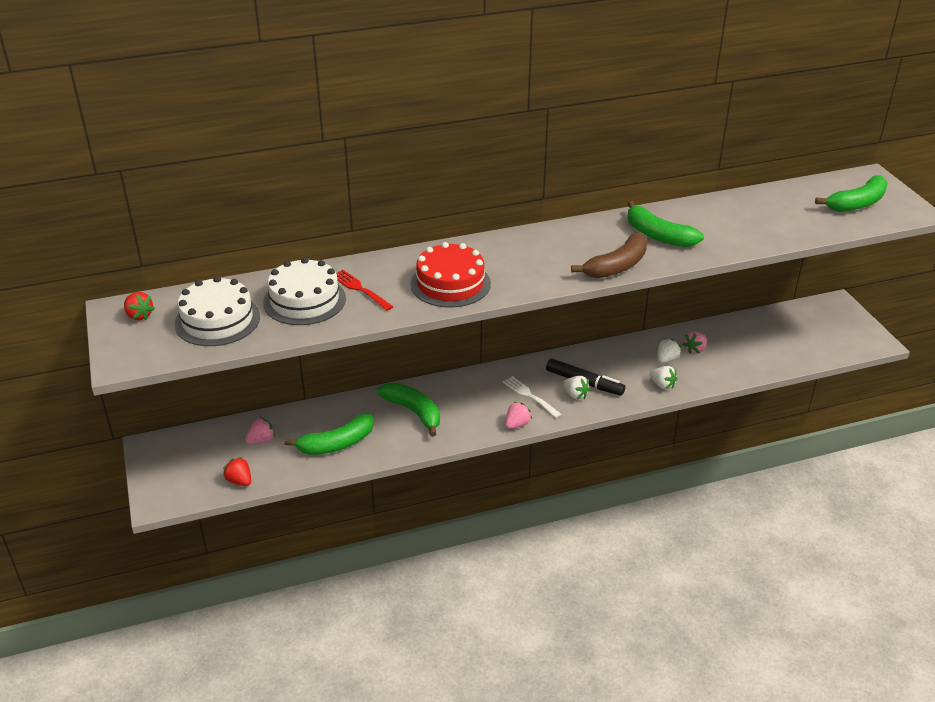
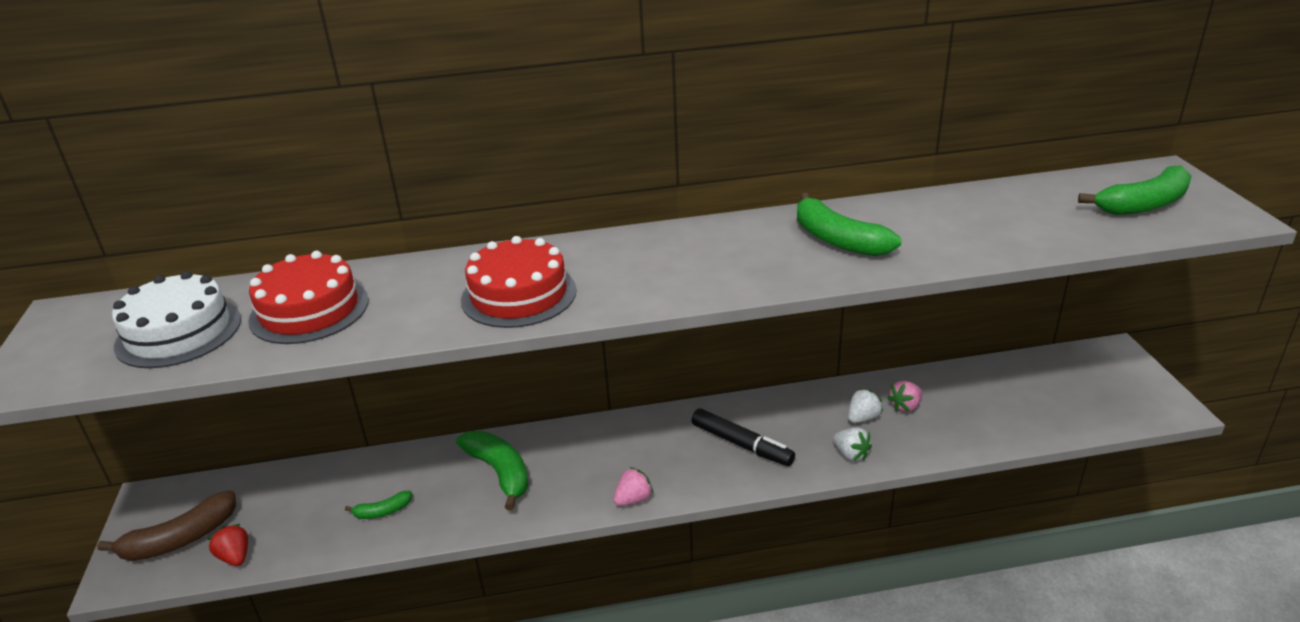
camera: 10 degrees right, 5 degrees down
red strawberry [124,292,155,320] -> none
pink strawberry [245,417,275,444] -> none
white cake [263,258,346,325] -> red cake [248,251,369,344]
green banana [284,413,374,455] -> green banana [345,491,412,519], size x0.52
red fork [336,270,393,311] -> none
white fork [503,376,561,418] -> none
white strawberry [563,376,590,400] -> none
brown banana [571,233,647,278] -> brown banana moved to [97,490,236,561]

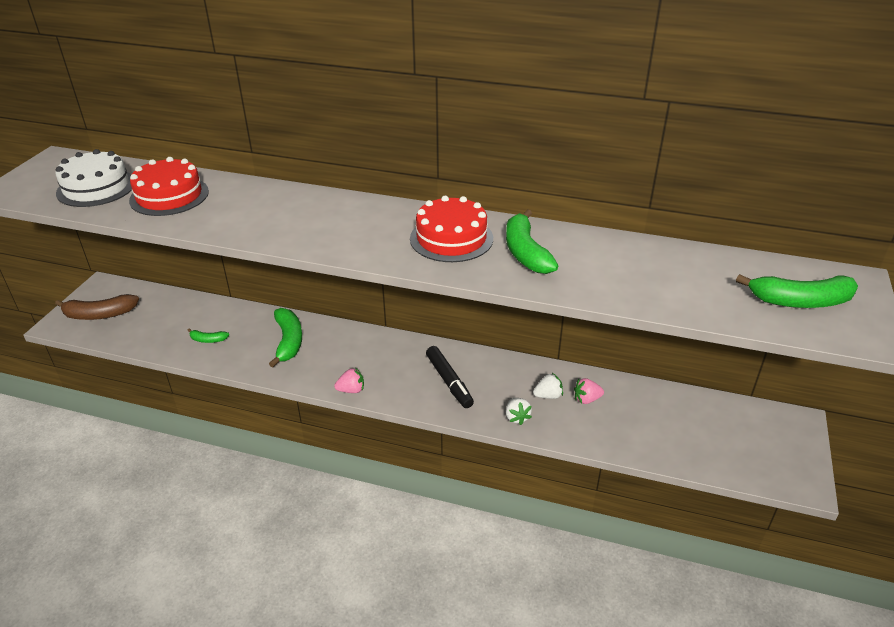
camera: 25 degrees right, 5 degrees up
red strawberry [207,524,248,566] -> none
red cake [461,236,577,328] -> red cake moved to [410,196,493,262]

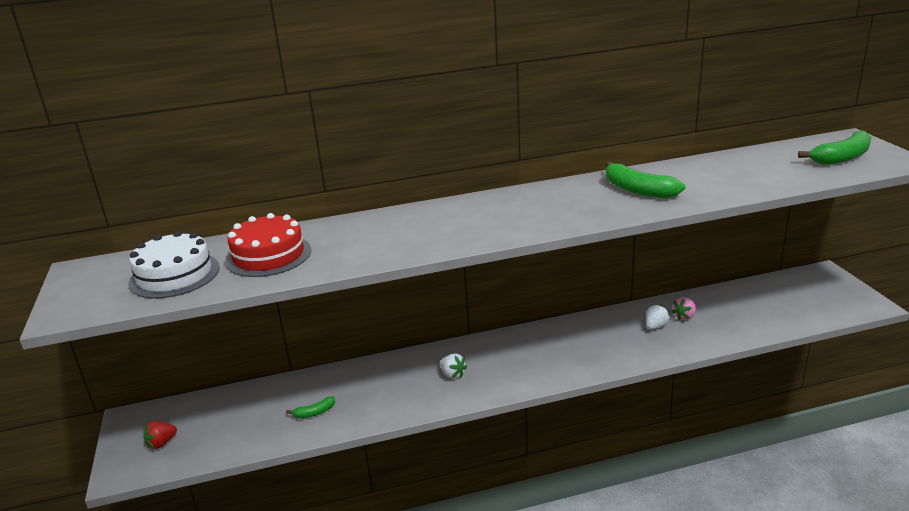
camera: 30 degrees left, 10 degrees down
brown banana [55,294,139,320] -> red strawberry [143,421,177,449]
green banana [269,308,302,367] -> none
pink strawberry [334,367,364,393] -> none
red cake [410,196,493,262] -> none
black marker [426,346,474,408] -> none
white strawberry [506,398,532,425] -> white strawberry moved to [440,354,467,379]

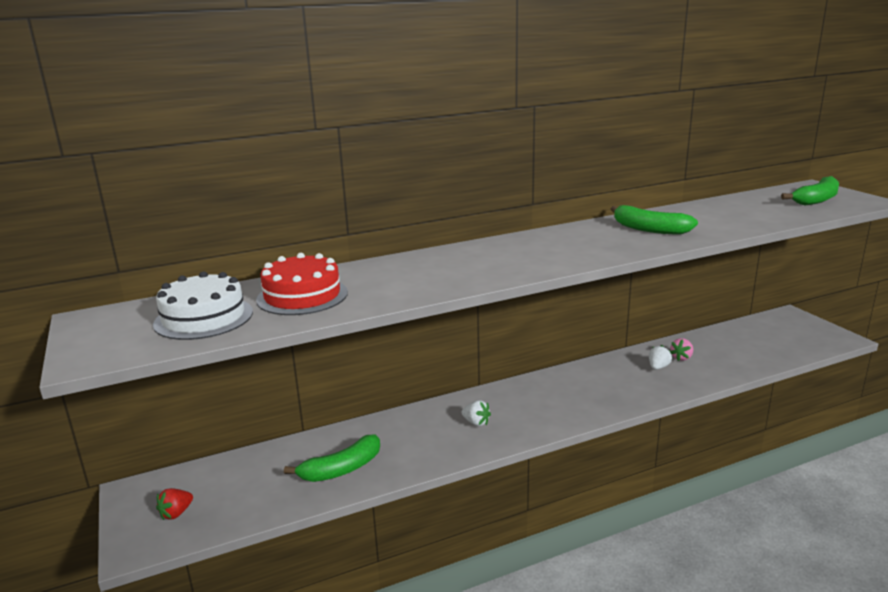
camera: 10 degrees left, 5 degrees down
green banana [286,396,335,418] -> green banana [284,434,380,482], size x1.93

